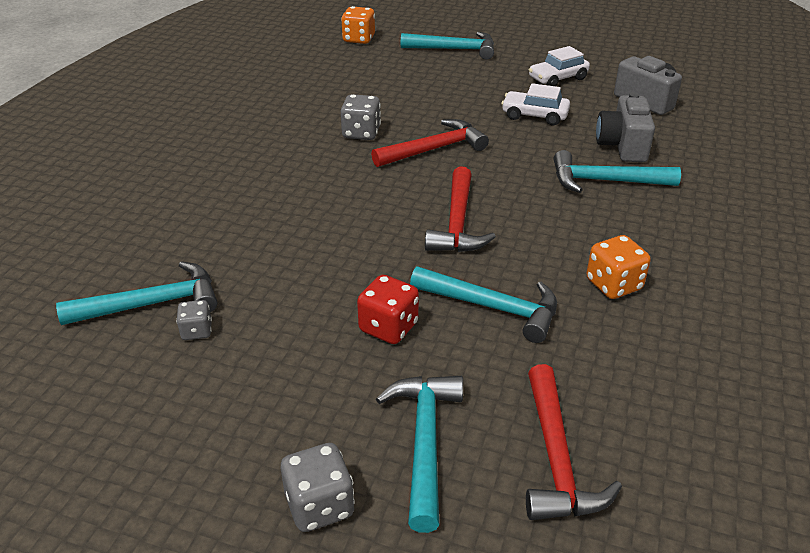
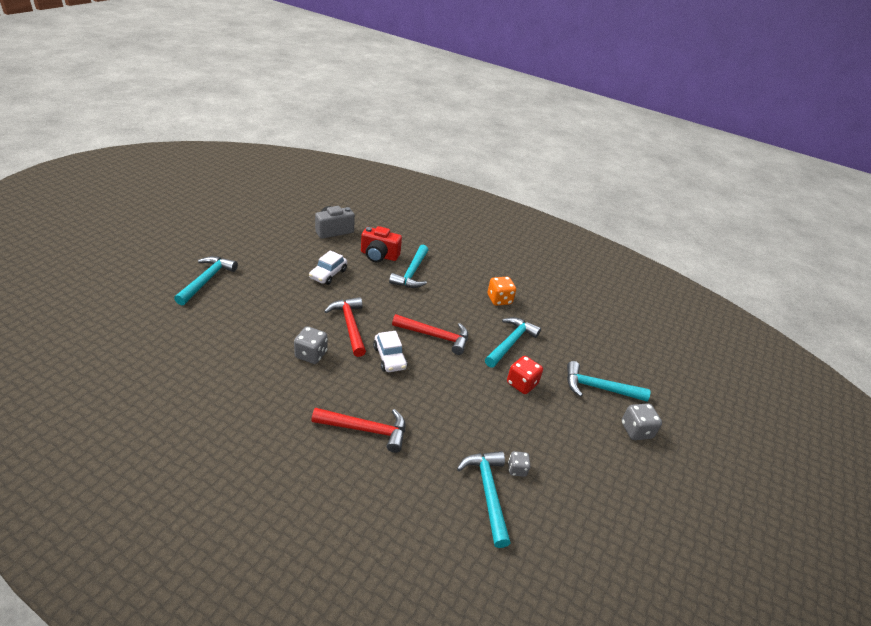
camera: 85 degrees left, 0 degrees up
orange dice [341,6,375,44] -> none
red hammer [526,364,622,520] -> red hammer moved to [311,408,405,453]
white car [529,46,590,86] -> white car moved to [373,331,408,372]
grey camera [596,92,655,162] -> red camera [361,226,402,262]

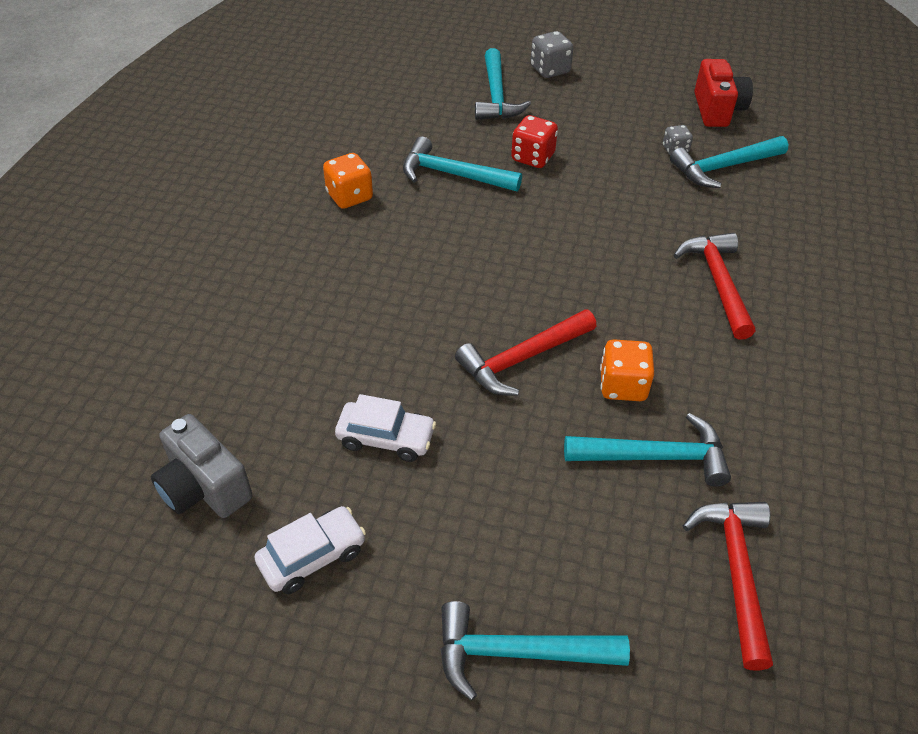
camera: 100 degrees left, 10 degrees up
grey dice [294,326,328,364] -> orange dice [600,339,654,401]
red camera [361,226,402,262] -> red camera moved to [694,59,753,127]
white car [373,331,408,372] -> white car moved to [254,506,366,594]
turquoise hammer [389,245,428,288] -> turquoise hammer moved to [564,413,731,487]
red hammer [392,314,468,355] -> red hammer moved to [683,502,773,671]

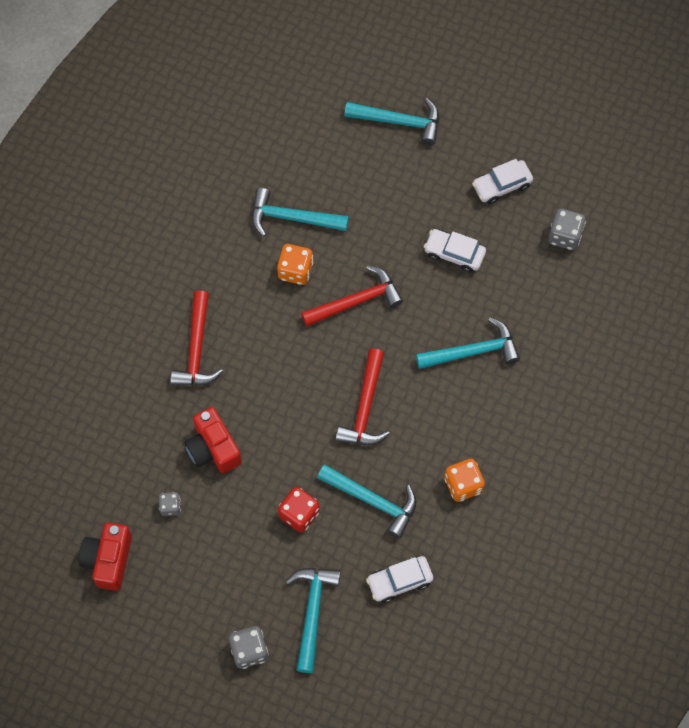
camera: 170 degrees left, 20 degrees up
grey camera [151,414,253,518] -> grey dice [548,208,586,250]
turquoise hammer [670,136,789,188] -> turquoise hammer moved to [416,317,520,369]
red hammer [683,502,773,671] -> red hammer moved to [336,348,390,445]
none -> red camera [184,407,242,473]
none -> white car [366,556,433,603]

